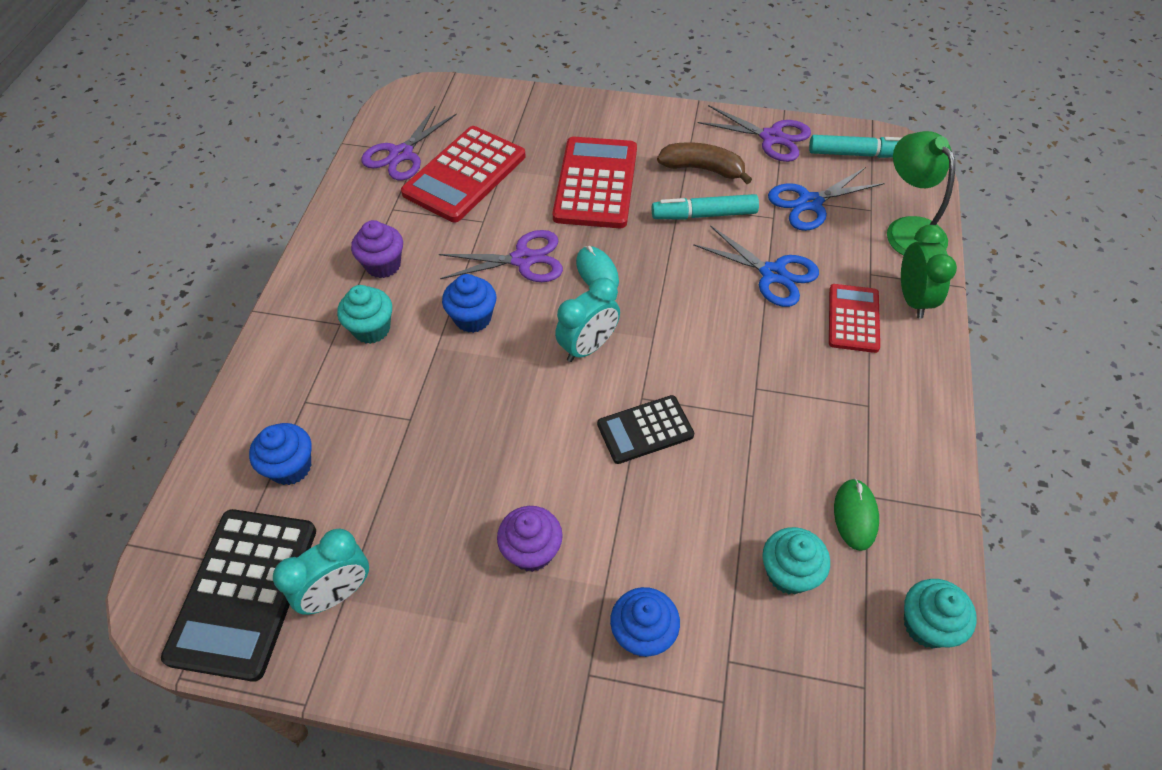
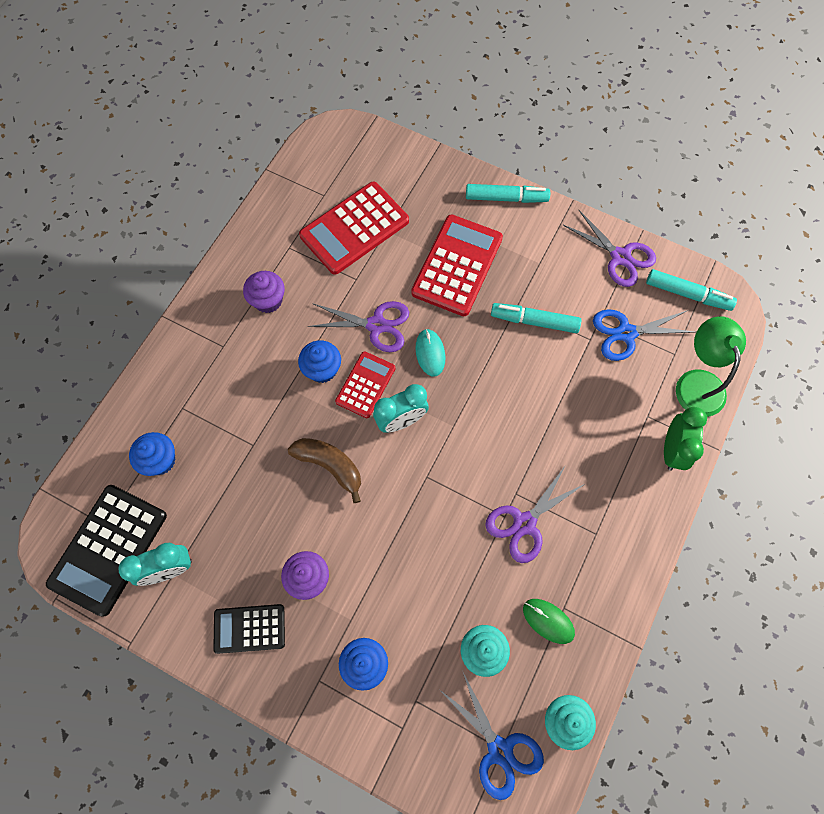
camera: 15 degrees right, 15 degrees up
turquoise cupcake [337,285,392,344] -> none
purple scissors [361,107,457,180] -> purple scissors moved to [485,465,585,563]
black calculator [597,395,694,464] -> black calculator moved to [213,604,285,654]
brown banana [657,142,752,184] -> brown banana moved to [288,438,361,503]
blue scissors [693,225,819,307] -> blue scissors moved to [440,672,544,800]
red calculator [829,284,880,353] -> red calculator moved to [335,351,396,418]
green mouse [834,479,879,551] -> green mouse turned 75 degrees counterclockwise [523,599,575,644]
none -> turquoise marker [466,184,550,203]

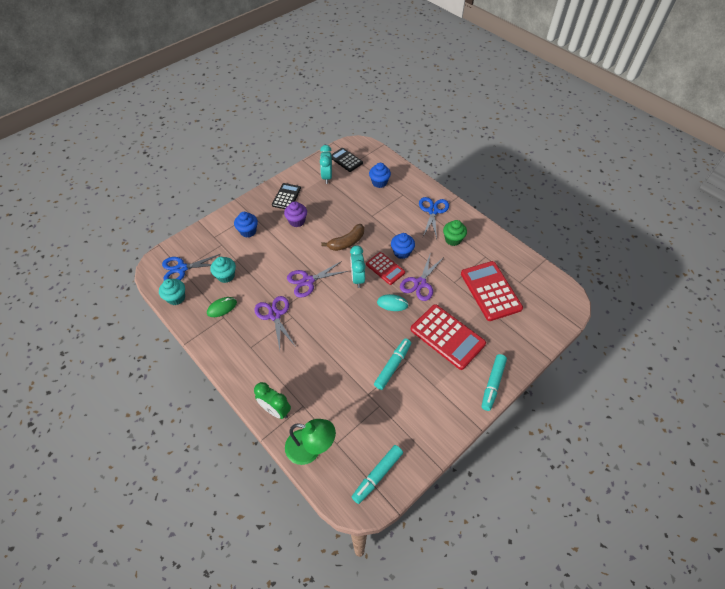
camera: 110 degrees right, 15 degrees down
black calculator [46,485,167,617] -> black calculator [331,148,363,172], size x0.59
purple cupcake [243,271,285,313] -> green cupcake [443,220,467,246]
purple scissors [563,209,656,287] -> purple scissors moved to [287,261,348,298]
blue scissors [593,309,694,361] -> blue scissors moved to [419,197,449,239]

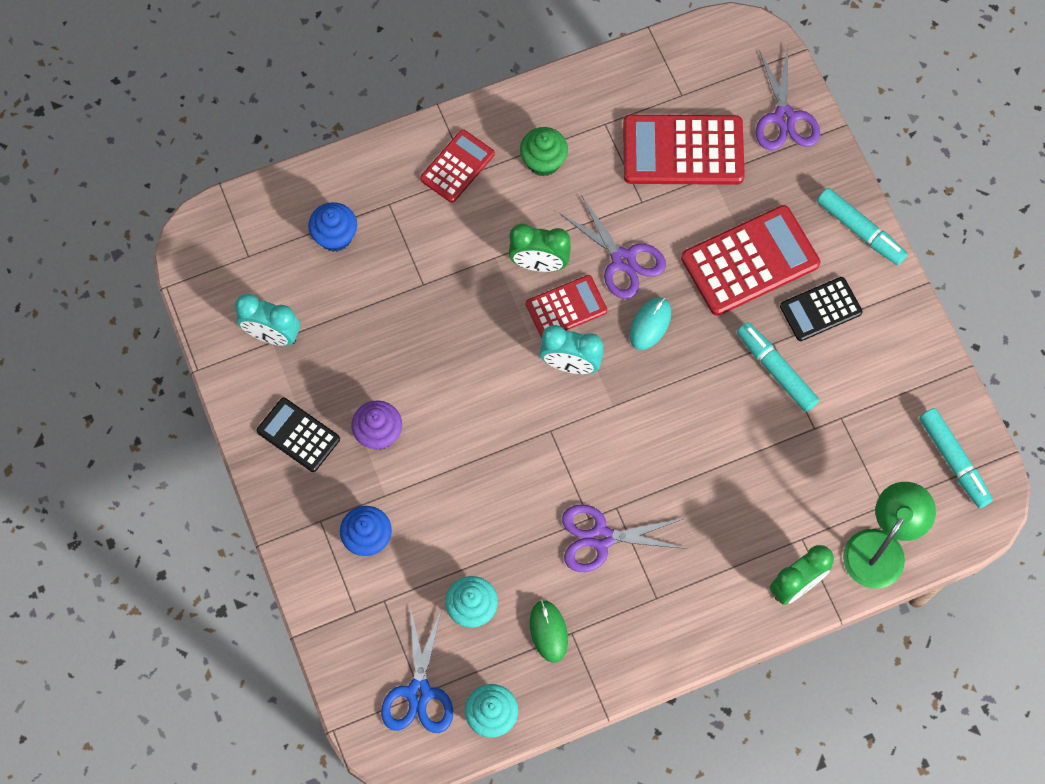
camera: 70 degrees left, 15 degrees up
purple scissors [287,261,348,298] -> purple scissors moved to [756,47,820,150]
brown banana [321,224,364,251] -> none
black calculator [331,148,363,172] -> black calculator moved to [780,277,863,341]
blue cupcake [391,233,415,259] -> green clock [509,224,571,272]
blue scissors [419,197,449,239] -> red calculator [420,129,495,203]

